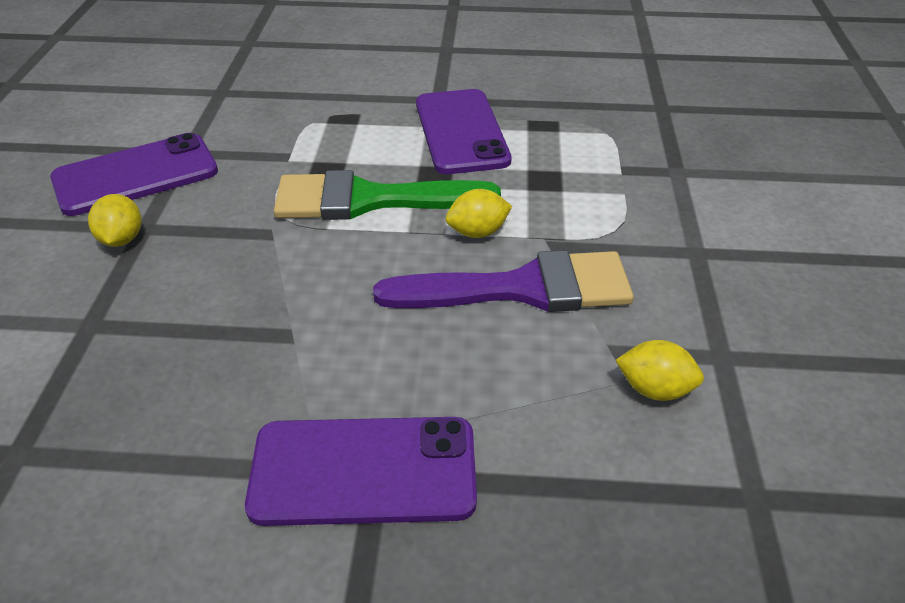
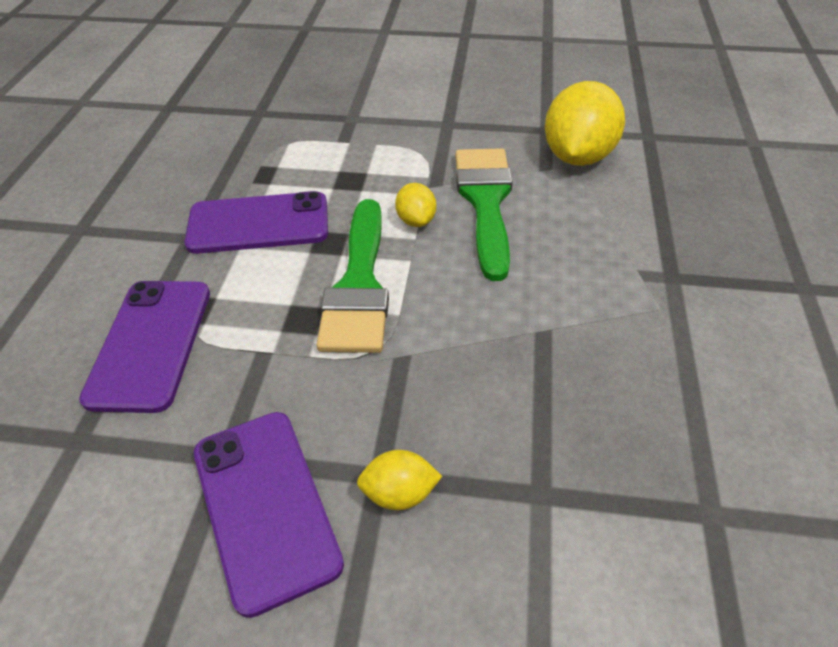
camera: 85 degrees left, 5 degrees up
purple phone [245,417,477,526] -> purple phone moved to [79,281,210,413]
purple brush [373,250,634,312] -> green brush [455,148,513,281]
yellow lemon [615,340,704,401] -> yellow lemon [545,81,625,166], size x2.05

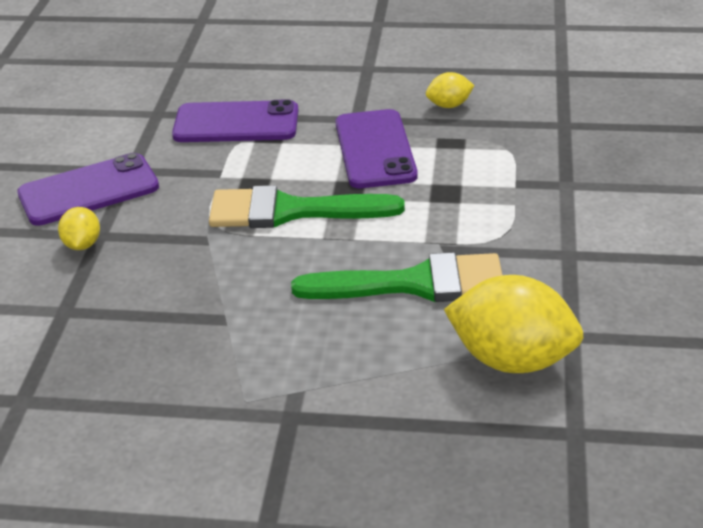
camera: 90 degrees right, 10 degrees down
yellow lemon [395,183,436,227] -> yellow lemon moved to [426,72,475,108]

